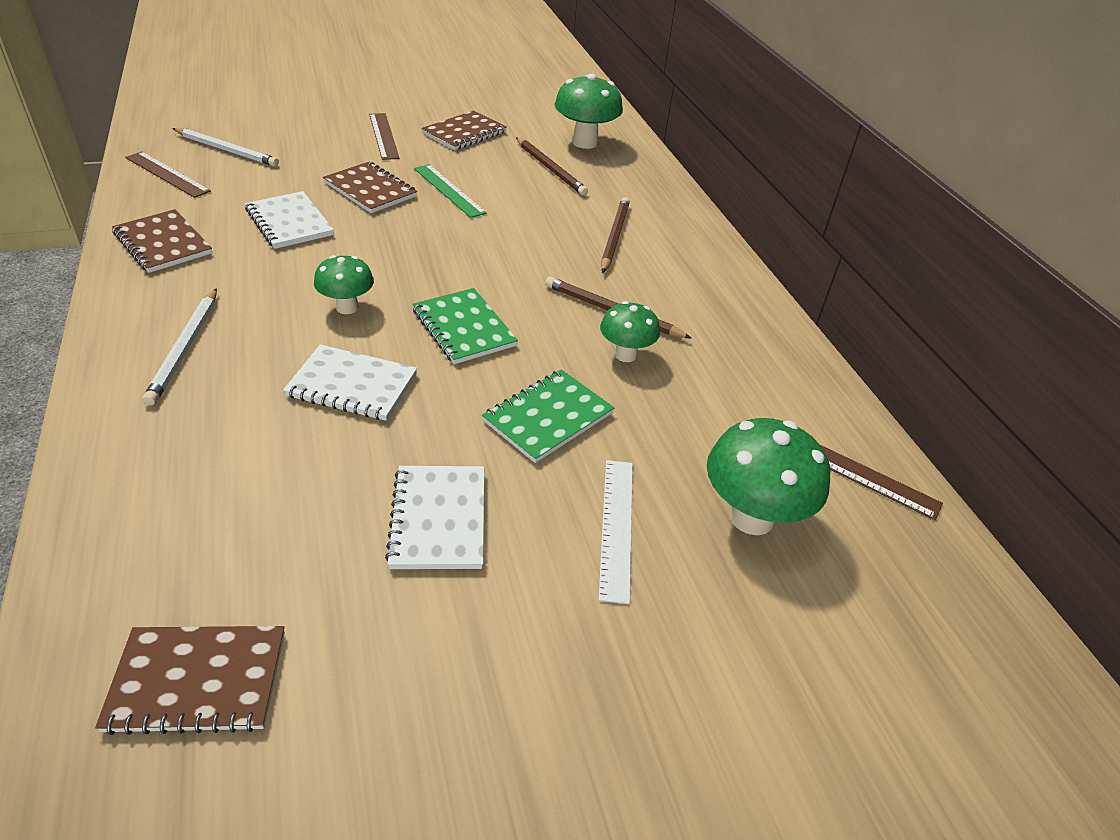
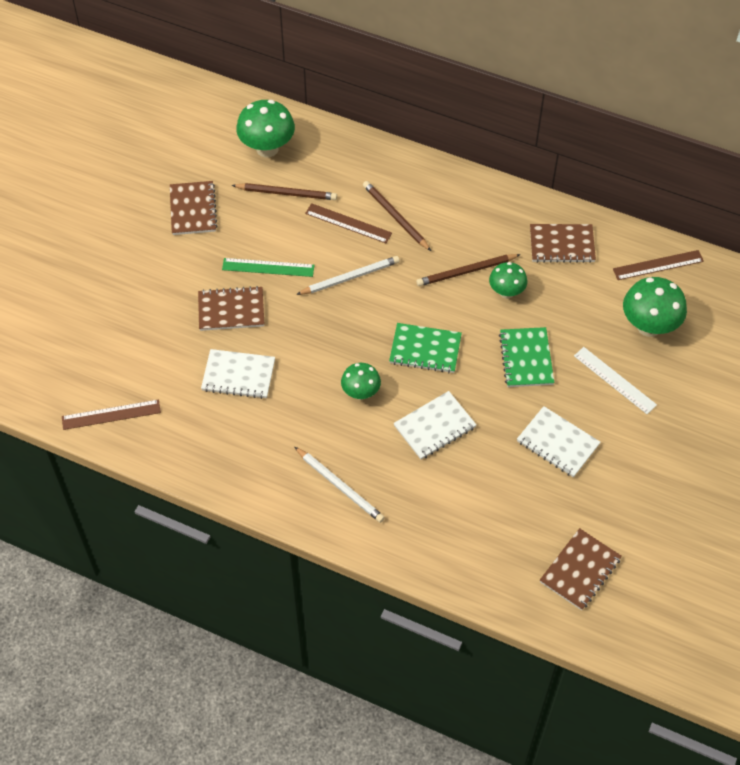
camera: 45 degrees left, 15 degrees up
brown notebook [112,209,212,273] -> brown notebook moved to [530,224,596,263]
white pencil [172,128,279,167] -> white pencil moved to [296,256,400,295]
brown ruler [369,113,400,160] -> brown ruler moved to [305,203,392,243]

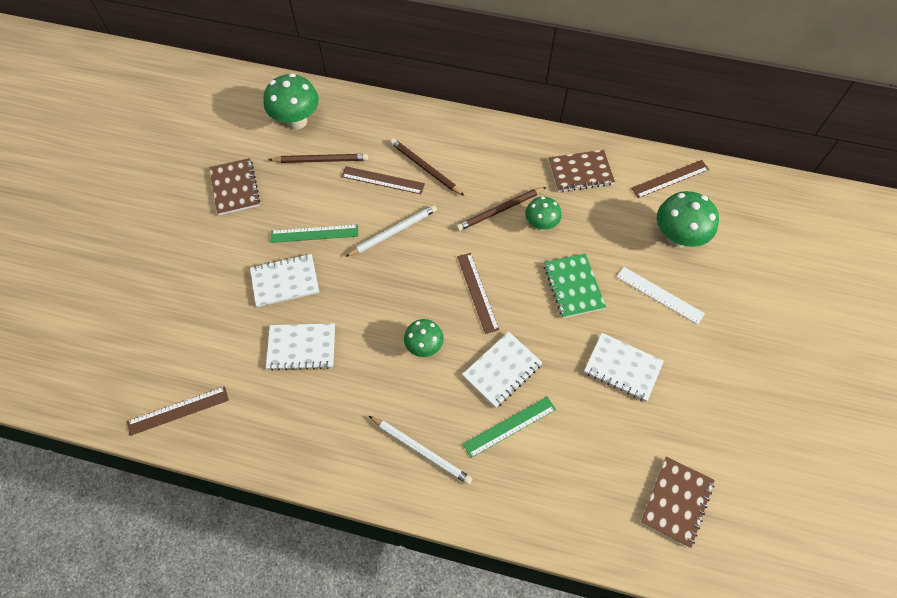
camera: 10 degrees left, 5 degrees up
brown notebook [198,286,264,331] -> white notebook [250,254,319,307]
green notebook [389,323,462,373] -> brown ruler [457,253,499,334]
none -> green ruler [463,397,556,458]

